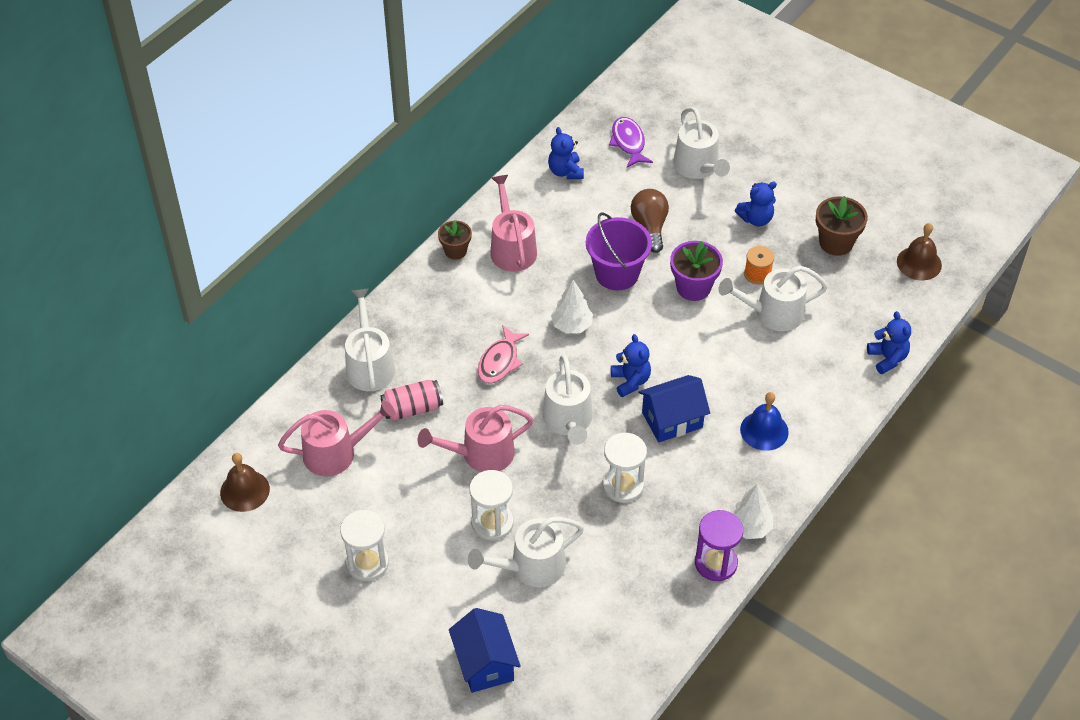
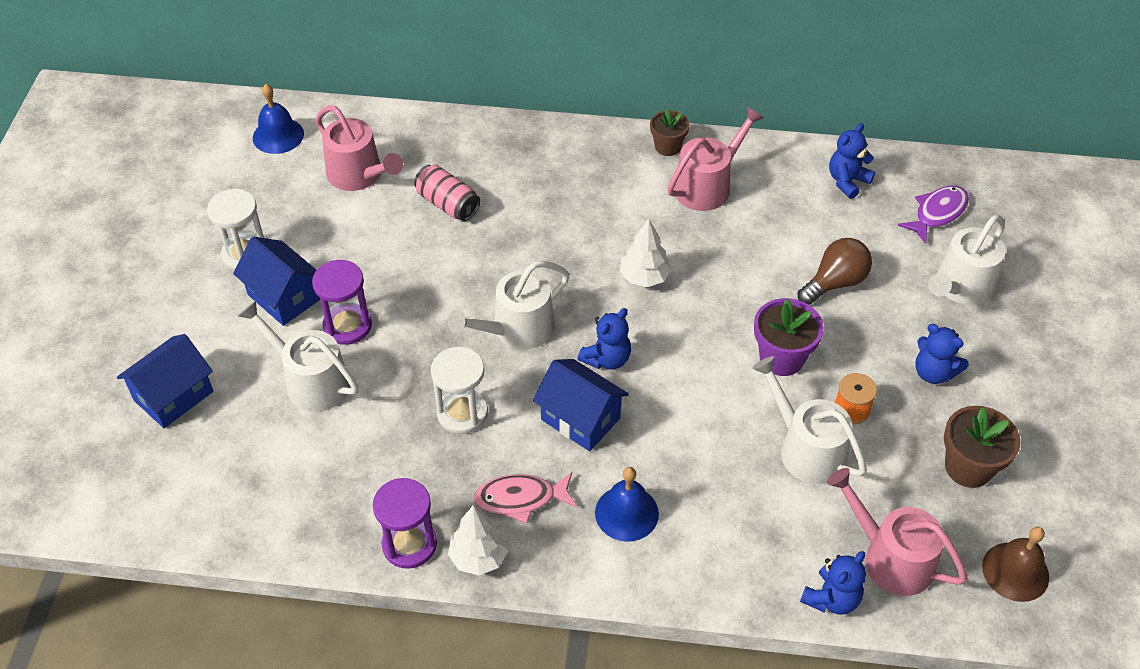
camera: 60 degrees right, 0 degrees up
brown bell [220,453,270,512] -> blue bell [253,84,304,154]
white watering can [345,288,395,391] -> none
pink watering can [417,405,533,472] -> pink watering can moved to [827,468,968,596]
white hourglass [469,470,514,541] -> purple hourglass [312,260,372,345]
pink fish [478,325,529,384] -> pink fish moved to [474,472,577,524]
purple bucket [586,212,652,291] -> none
none -> blue house [233,237,320,326]

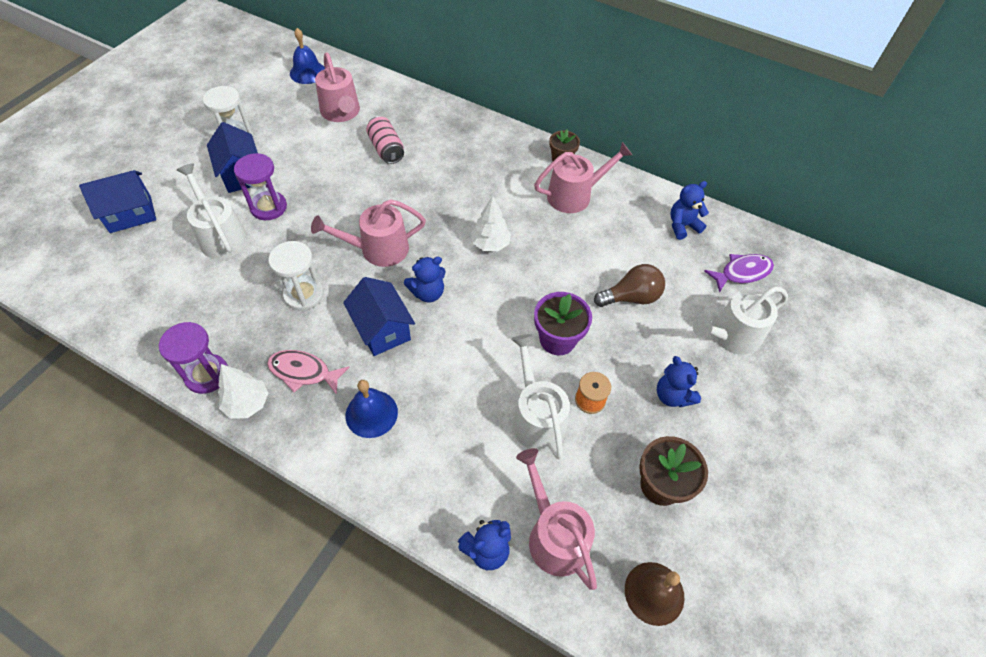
camera: 20 degrees right, 5 degrees up
white watering can [448,261,569,349] -> pink watering can [311,199,426,267]

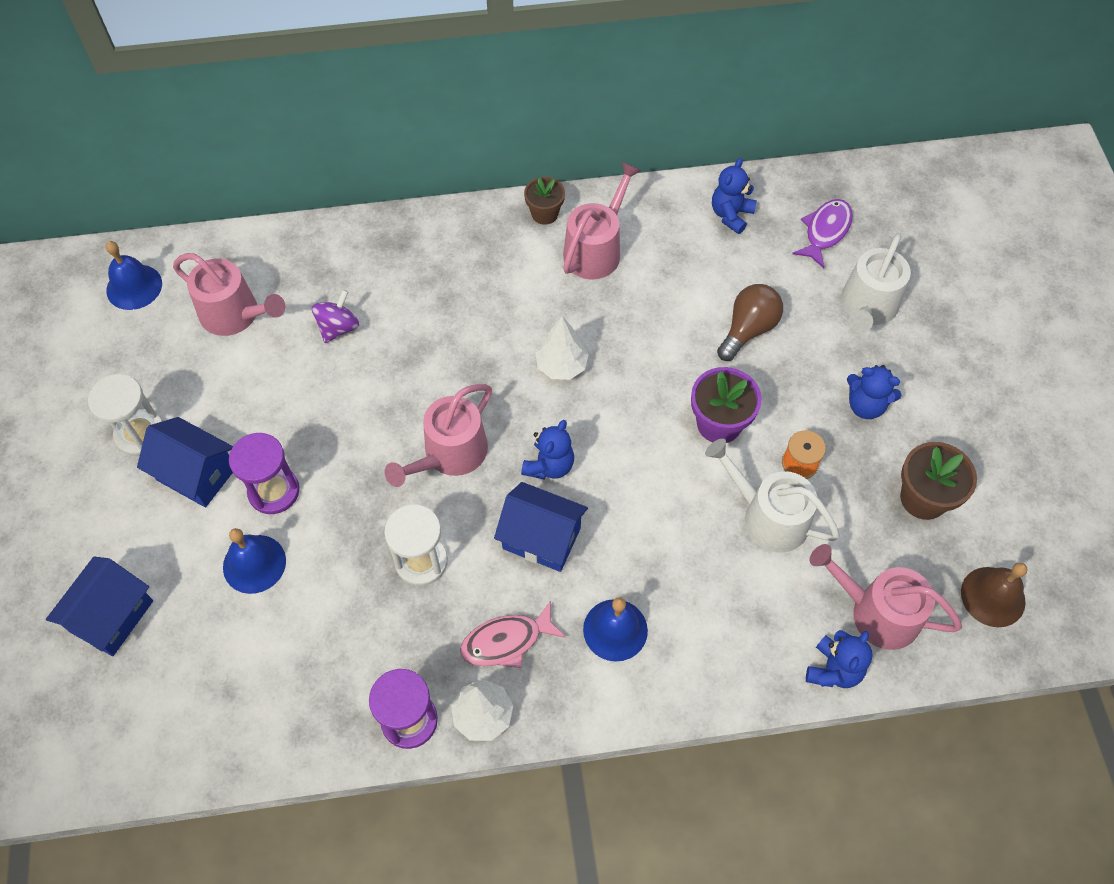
camera: 35 degrees left, 5 degrees up
white watering can [177,163,247,259] -> blue bell [223,528,286,594]
pink can [366,116,404,164] -> purple spinning top [312,290,359,343]

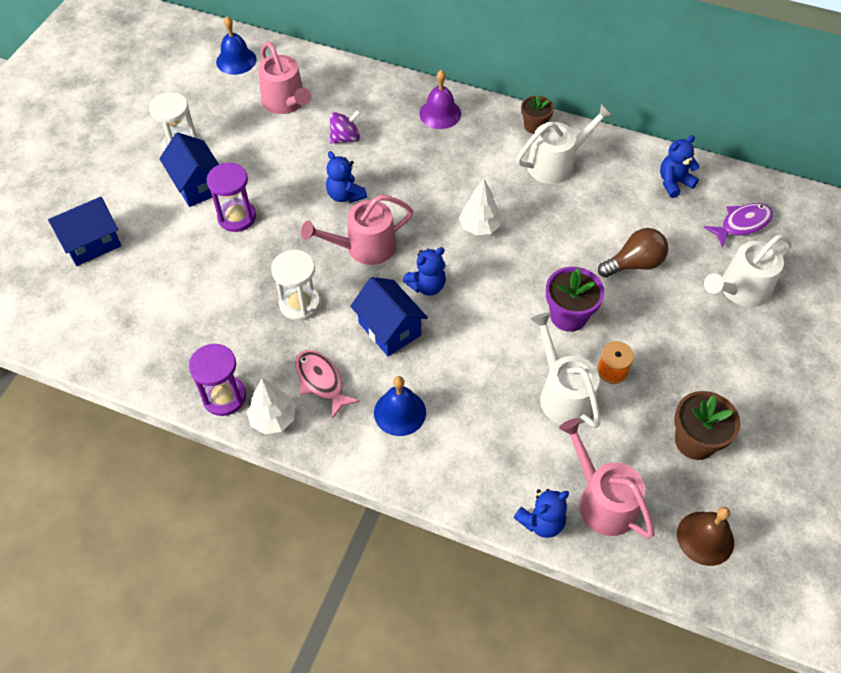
camera: 30 degrees right, 5 degrees down
blue bell [223,528,286,594] -> none
pink fish [460,600,566,668] -> pink fish turned 45 degrees clockwise [295,350,360,419]
pink watering can [563,162,642,279] -> white watering can [517,103,613,184]
blue teddy bear [847,365,901,419] -> blue teddy bear moved to [326,151,367,203]
none -> purple bell [419,70,461,129]

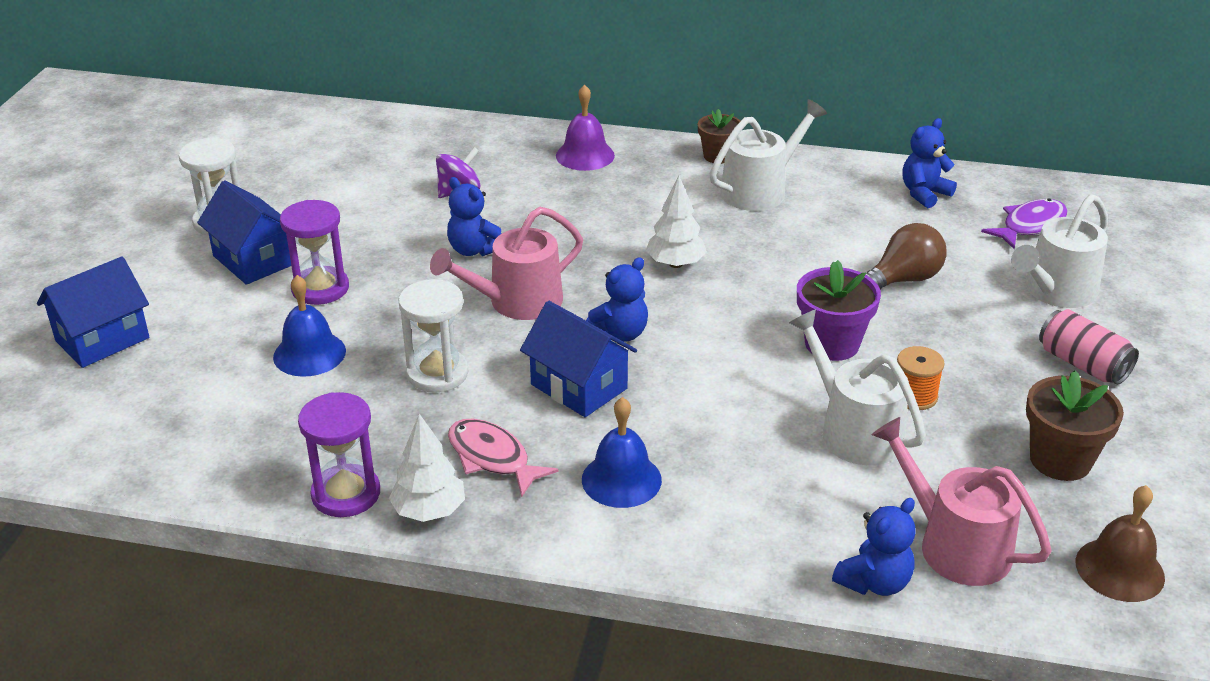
camera: 10 degrees left, 20 degrees down
blue bell [216,16,257,75] -> blue bell moved to [273,275,346,377]
pink watering can [258,41,311,114] -> none
none -> pink can [1039,309,1139,385]

